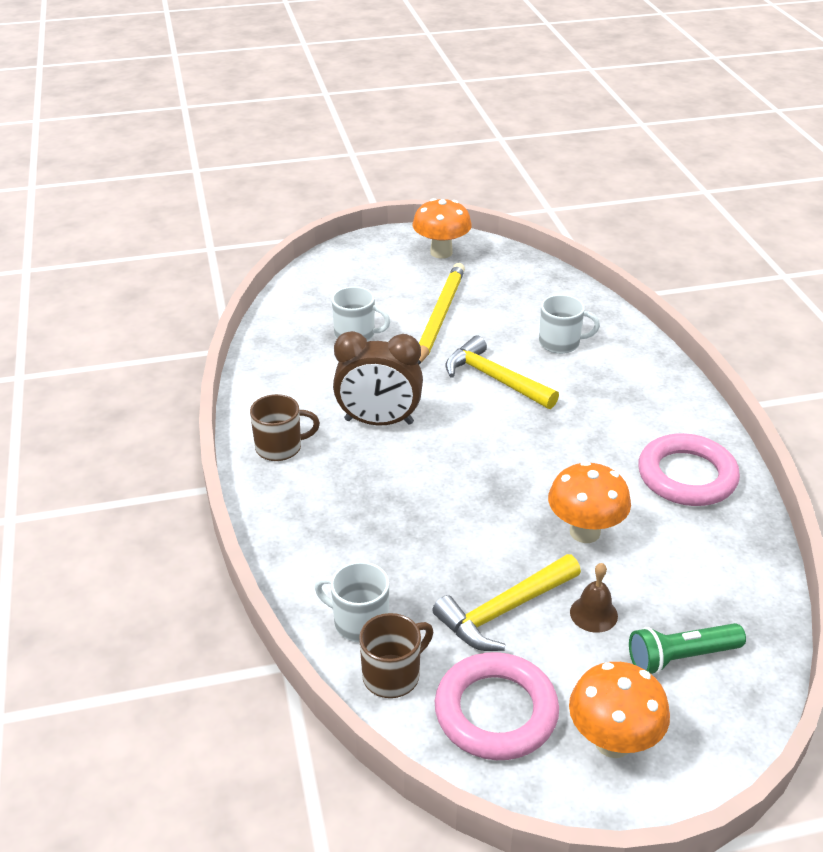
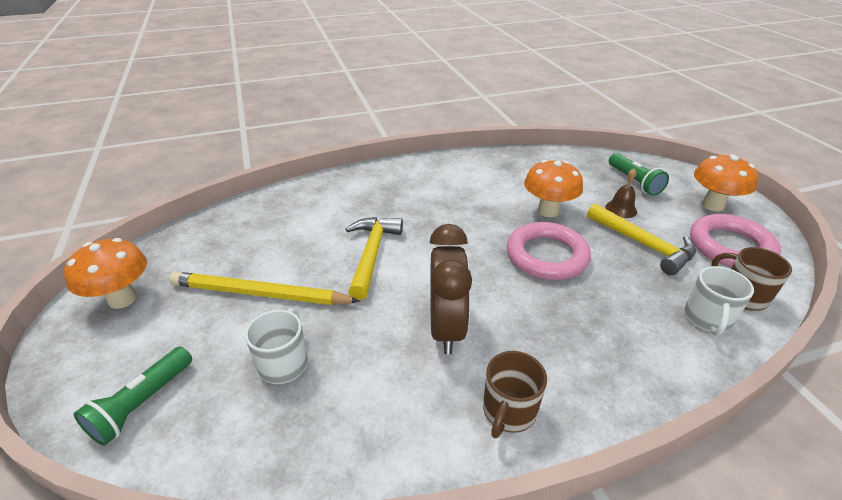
camera: 95 degrees left, 0 degrees up
brown mug [250,394,320,461] -> brown mug turned 135 degrees counterclockwise [483,351,547,438]
yellow hammer [446,336,559,409] -> yellow hammer turned 150 degrees clockwise [346,217,403,300]
white mug [539,295,600,354] -> none
pink ring [638,433,740,506] -> pink ring moved to [507,222,591,280]
none -> green flashlight [74,347,192,446]

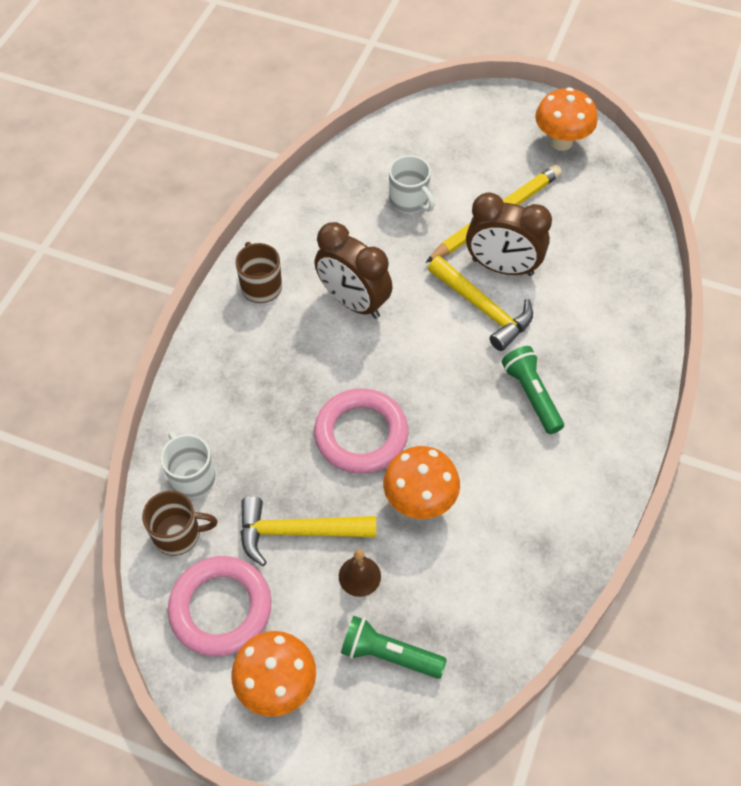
camera: 130 degrees right, 20 degrees up
green flashlight [74,347,192,446] -> green flashlight moved to [501,346,564,434]
none -> brown clock [466,192,552,276]

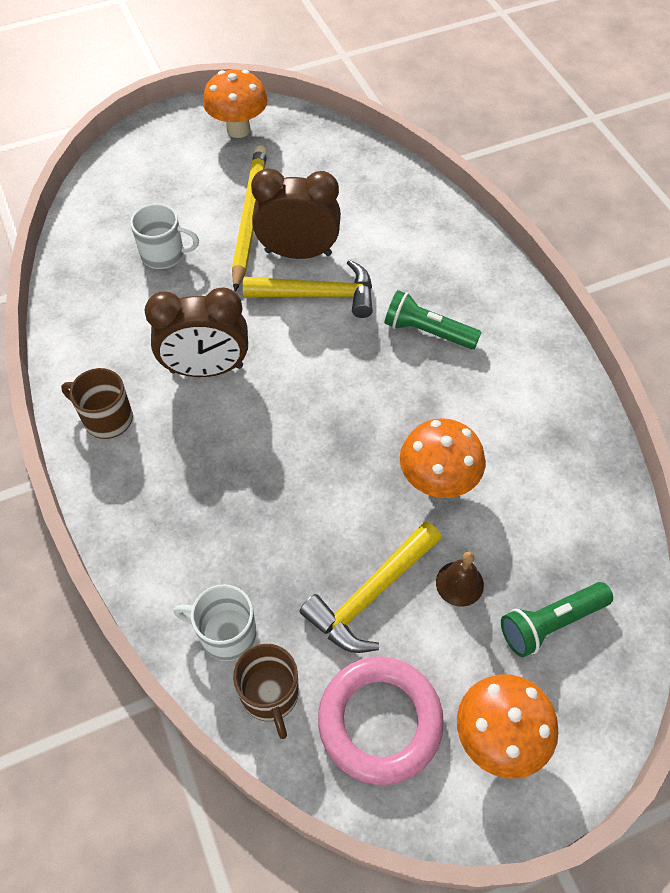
camera: 45 degrees left, 0 degrees up
brown mug [142,491,217,556] -> brown mug turned 120 degrees clockwise [233,644,299,739]
pink ring [314,388,408,474] -> none
brown clock [466,192,552,276] -> brown clock turned 150 degrees counterclockwise [251,168,341,259]

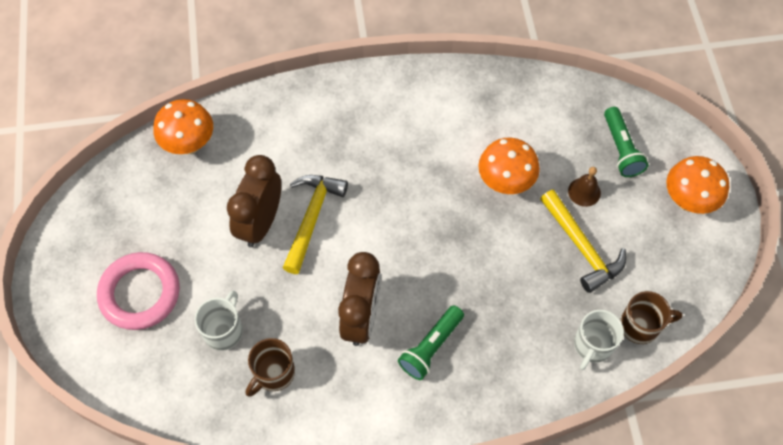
camera: 75 degrees left, 5 degrees up
brown mug [61,368,133,439] -> brown mug moved to [246,338,295,397]
orange mushroom [203,70,268,138] -> orange mushroom moved to [154,99,213,154]
yellow pencil [232,145,267,292] -> none
pink ring [318,657,444,785] -> pink ring moved to [97,252,180,330]
green flashlight [385,290,482,349] -> green flashlight moved to [398,305,464,380]

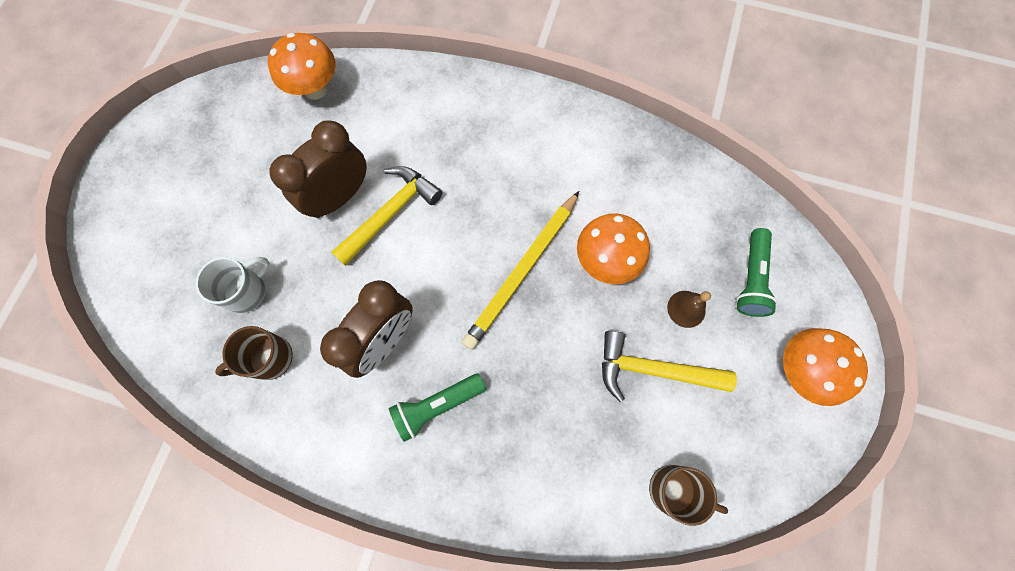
camera: 25 degrees right, 10 degrees up
pink ring [97,252,180,330] -> none
yellow hammer [540,190,626,293] -> yellow hammer turned 105 degrees clockwise [602,331,737,402]
white mug [574,310,624,370] -> none
none -> yellow pencil [462,191,579,350]

